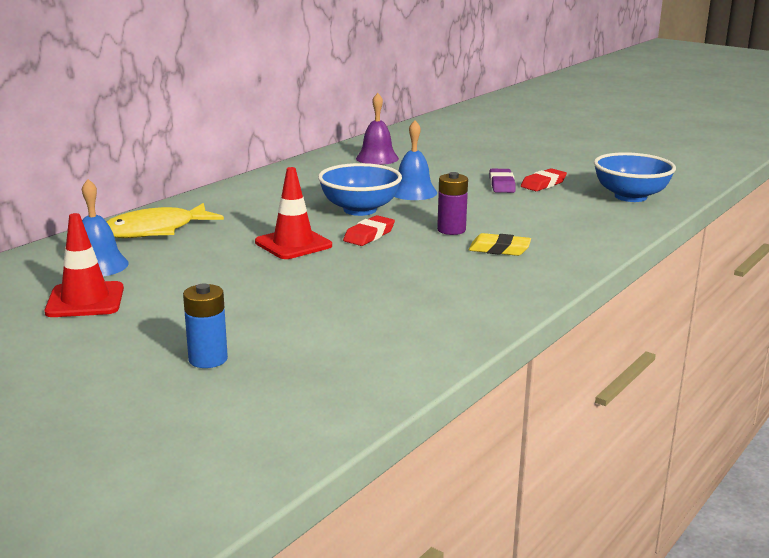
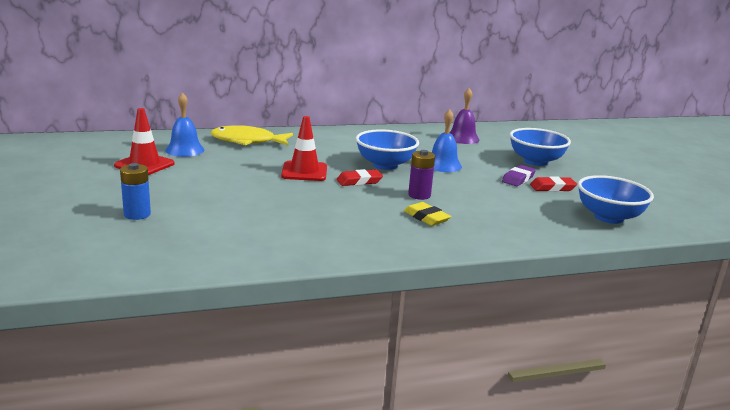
camera: 35 degrees right, 0 degrees up
none -> blue bowl [510,128,571,166]

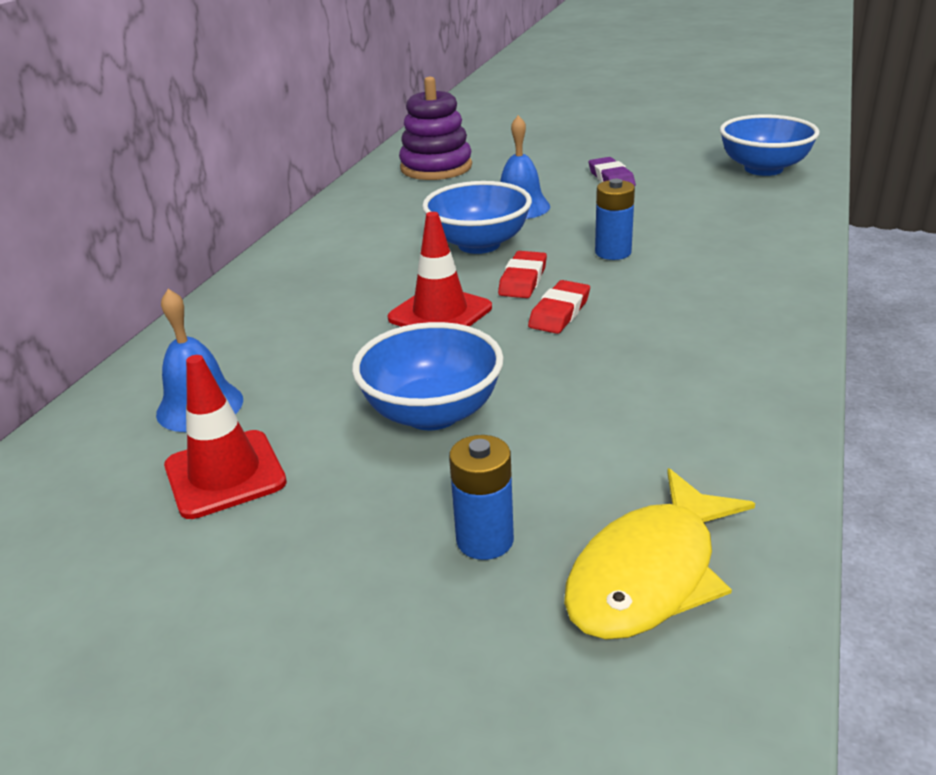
camera: 50 degrees left, 10 degrees up
yellow fish [211,125,293,145] -> yellow fish moved to [564,468,755,640]
yellow eraser [404,202,451,226] -> none
purple battery [408,150,435,200] -> blue battery [595,179,635,260]
purple bell [449,88,479,144] -> purple stacking toy [399,77,472,180]
blue bowl [510,128,571,166] -> blue bowl moved to [352,322,504,430]
red eraser [530,176,577,192] -> red eraser moved to [528,280,590,334]

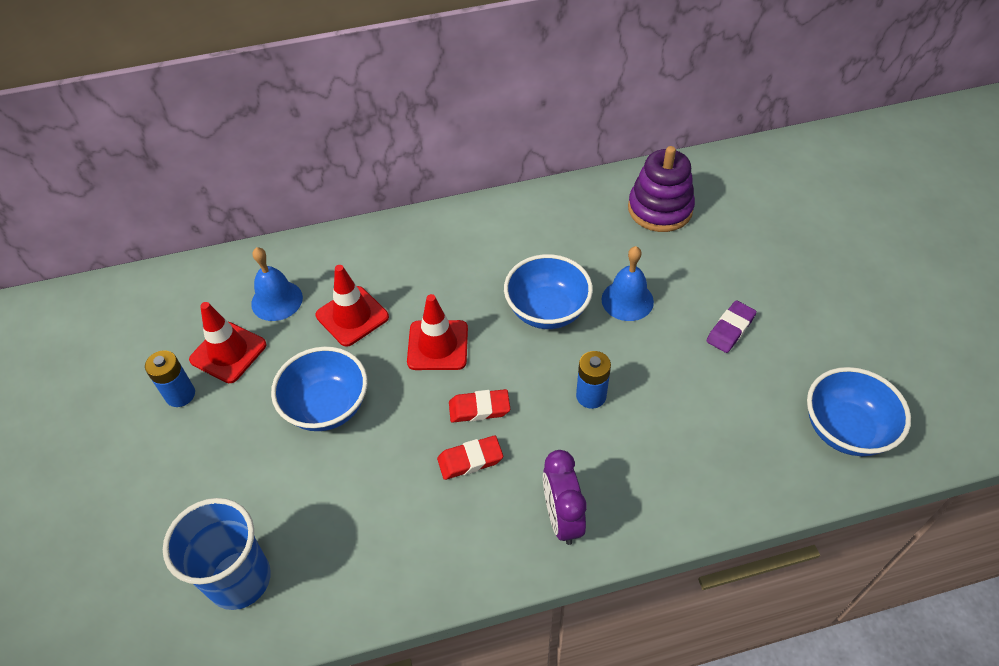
camera: 55 degrees right, 20 degrees up
blue battery [449,435,514,560] -> blue battery moved to [145,350,195,407]
red eraser [498,251,547,298] -> red eraser moved to [437,436,503,480]
yellow fish [564,468,755,640] -> blue cup [163,498,271,610]
none -> red traffic cone [315,265,389,347]
none -> purple clock [543,450,586,545]

